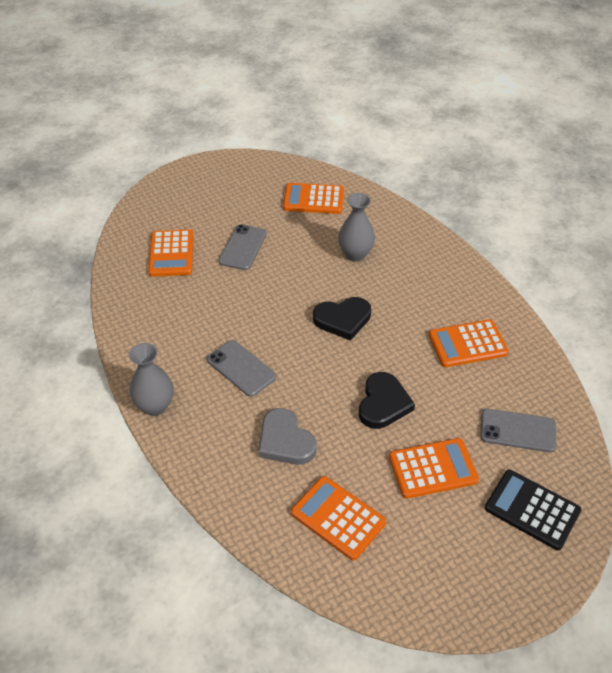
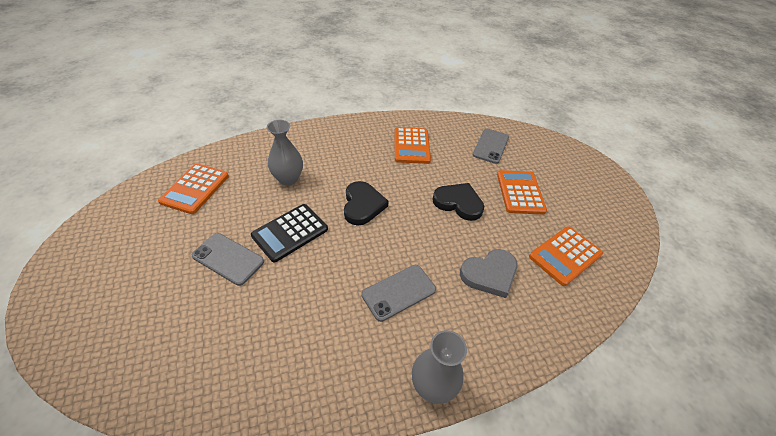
camera: 80 degrees left, 0 degrees up
orange calculator [148,229,193,277] -> none
black calculator [485,470,581,550] -> black calculator moved to [251,204,328,262]

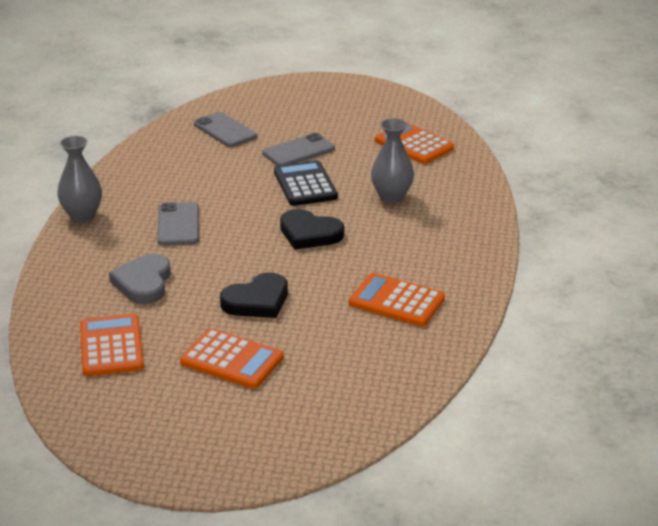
camera: 120 degrees right, 15 degrees down
grey phone [473,129,509,164] -> grey phone moved to [194,112,257,147]

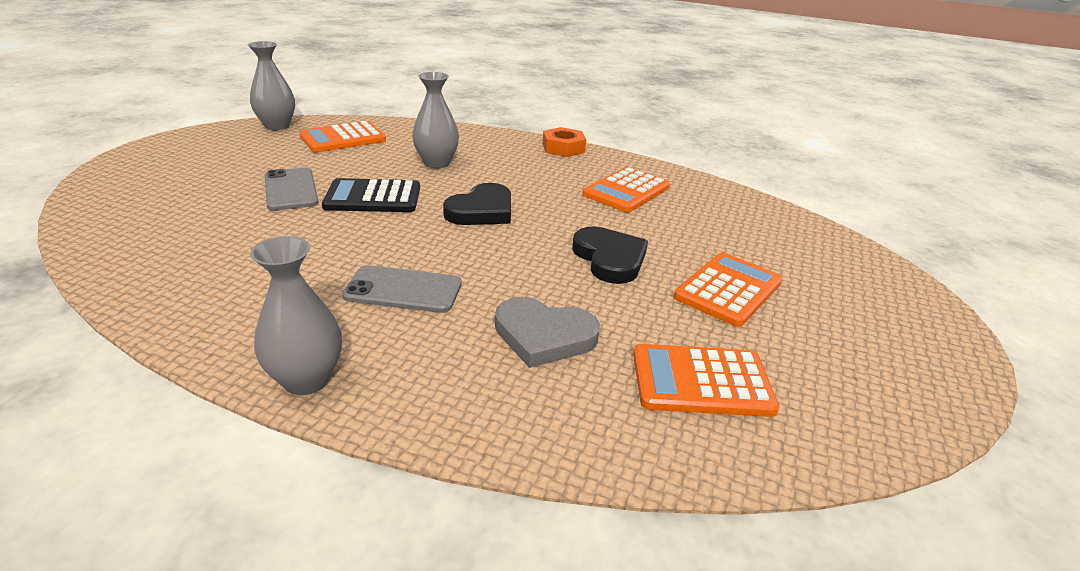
camera: 80 degrees left, 0 degrees up
grey phone [194,112,257,147] -> none
none -> grey vase [248,41,295,130]
none -> orange nut [543,127,586,157]

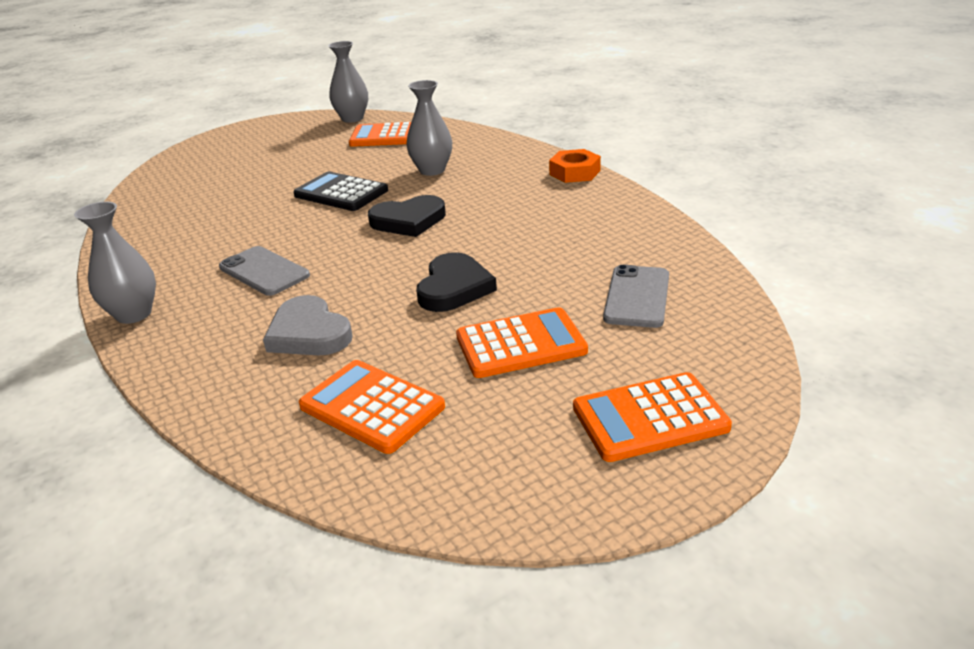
camera: 40 degrees right, 0 degrees up
grey phone [265,168,319,211] -> grey phone moved to [603,265,669,328]
orange calculator [583,167,670,213] -> orange calculator moved to [573,372,732,462]

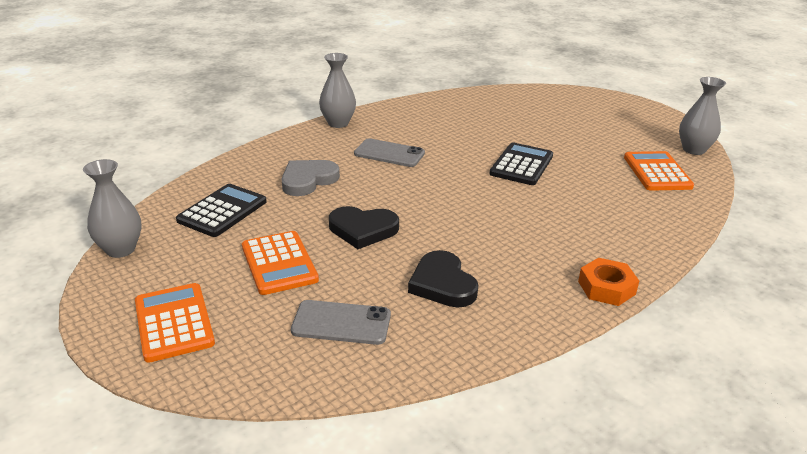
camera: 80 degrees right, 0 degrees up
grey phone [219,246,310,296] -> grey phone turned 75 degrees clockwise [354,138,425,167]
orange calculator [299,360,445,454] -> black calculator [176,184,267,237]
black heart [368,195,446,237] -> black heart moved to [408,250,478,308]
grey vase [406,80,452,176] -> grey vase moved to [83,159,142,258]

